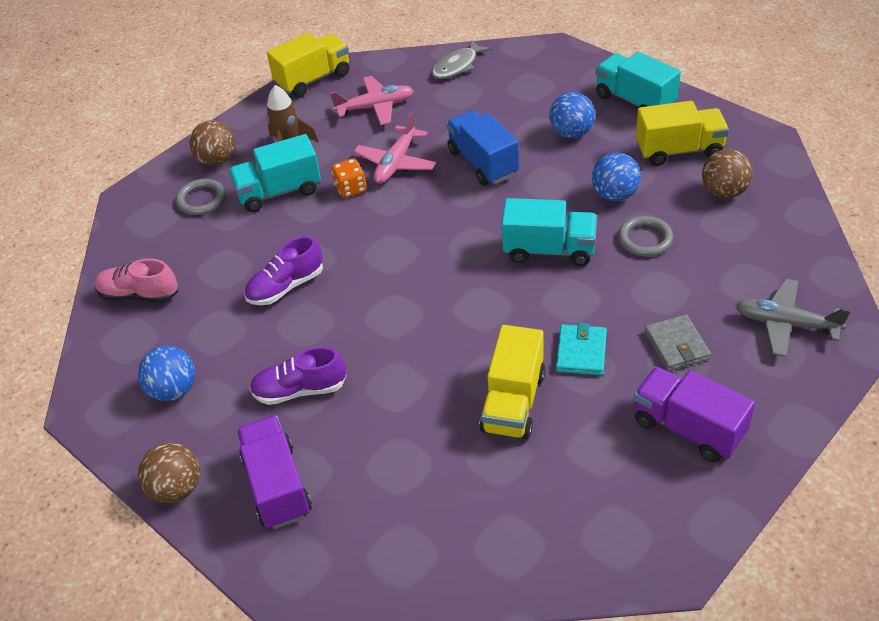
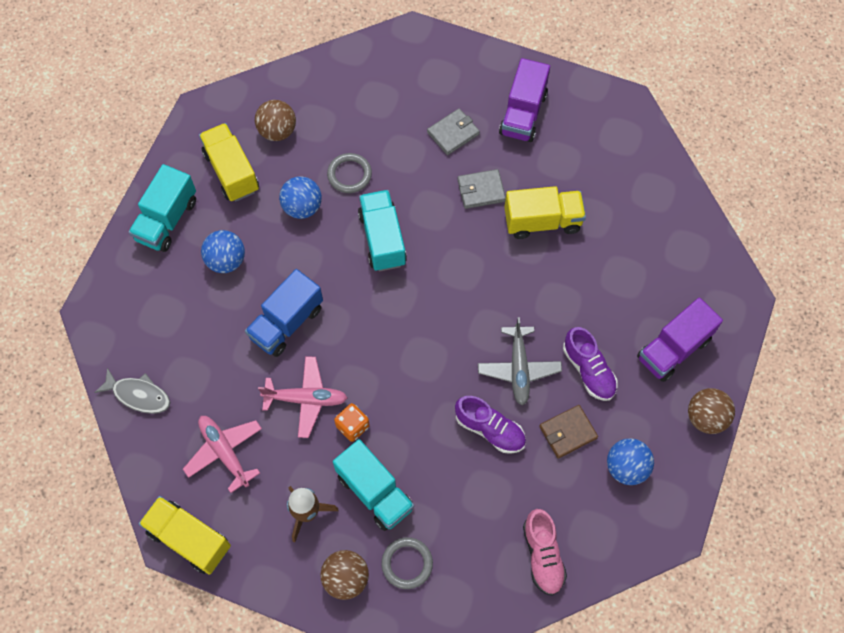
camera: 115 degrees left, 20 degrees up
turquoise wallet [556,323,607,375] -> grey wallet [458,169,506,209]
grey plane [735,279,850,357] -> grey plane moved to [478,317,562,406]
none -> brown wallet [539,405,598,458]

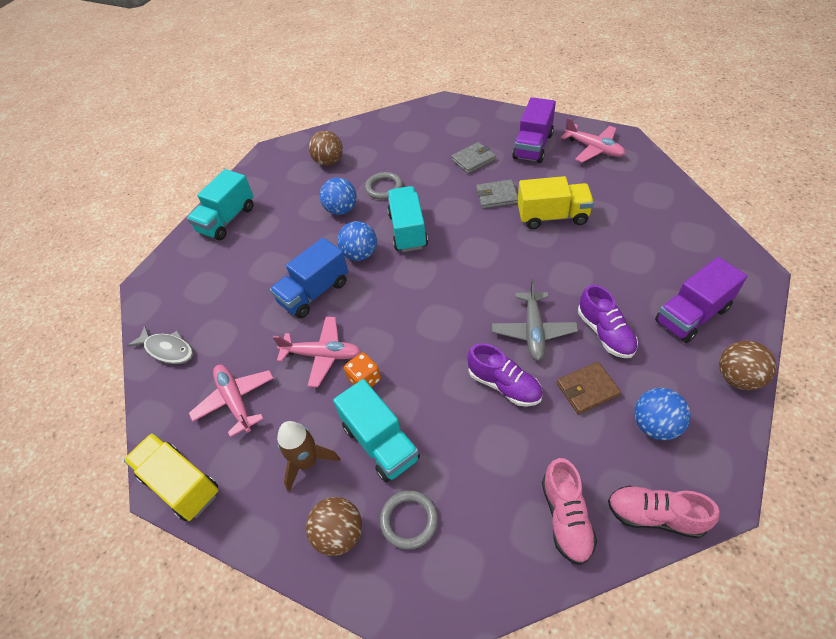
camera: 10 degrees right, 15 degrees down
yellow truck [199,123,259,202] -> none
blue ball [201,230,245,273] -> blue ball moved to [337,221,377,261]
none -> pink plane [561,118,625,163]
none -> pink shoe [608,485,720,538]

